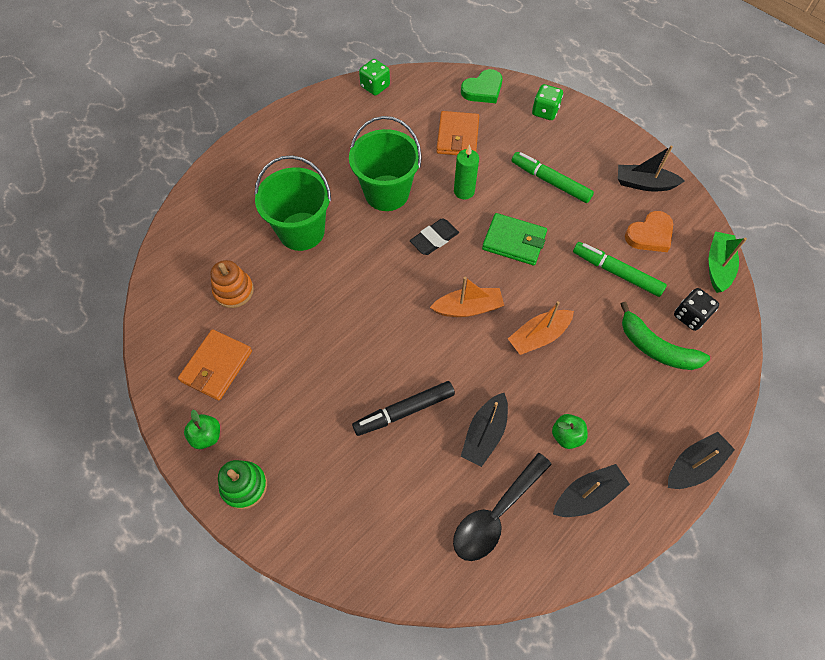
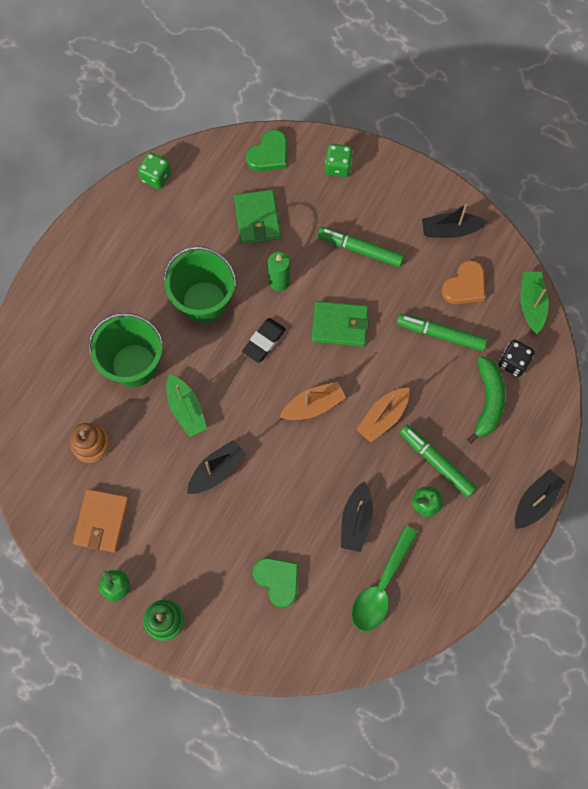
camera: 15 degrees left, 10 degrees up
black marker [352,381,455,436] -> none
orange wallet [436,111,479,155] -> green wallet [234,189,281,244]
black spoon [453,453,552,561] -> green spoon [352,526,418,631]
black boat [553,464,630,517] -> black boat moved to [187,440,246,494]
green banana [621,302,710,370] -> green banana turned 105 degrees counterclockwise [467,357,505,444]
none -> green boat [166,374,207,437]
none -> green heart [253,558,298,608]
none -> green marker [400,425,477,498]

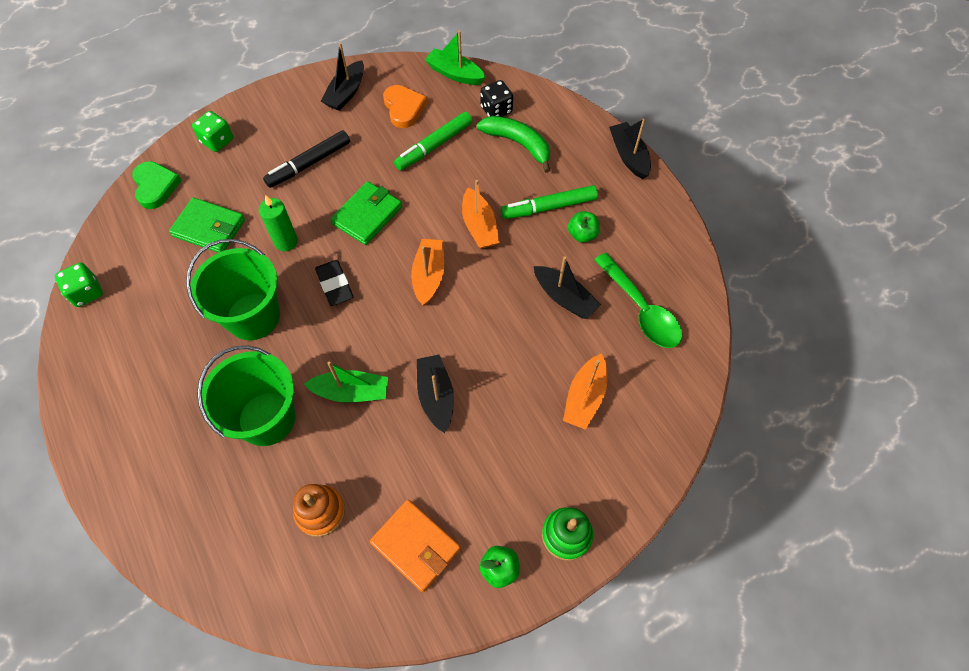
camera: 60 degrees left, 10 degrees down
green heart [253,558,298,608] -> orange boat [563,353,607,430]
green marker [318,227,404,267] -> black marker [263,130,350,188]

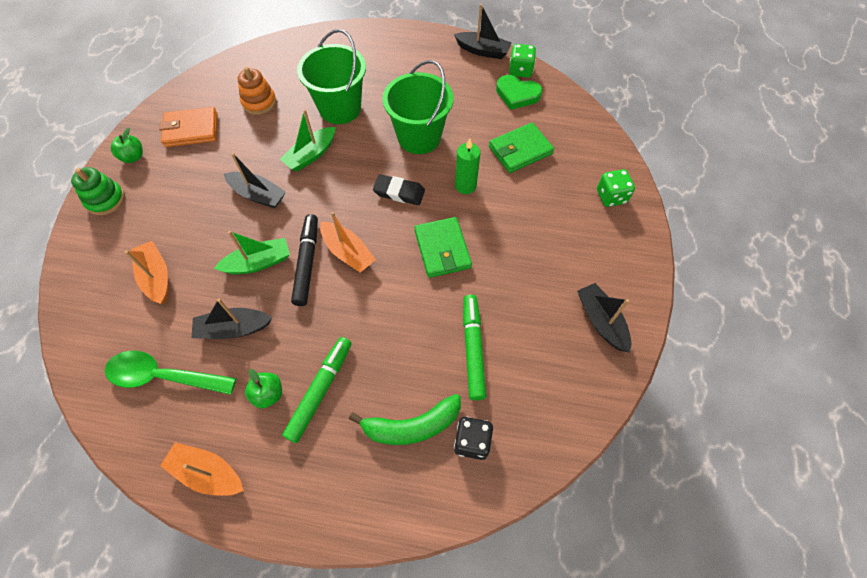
camera: 130 degrees right, 0 degrees up
green heart [132,161,182,209] -> green heart moved to [496,75,542,110]
black marker [263,130,350,188] -> black marker moved to [291,214,318,306]
orange heart [383,85,427,128] -> none
green boat [425,30,486,85] -> green boat moved to [214,231,290,274]
orange boat [462,180,500,249] -> orange boat moved to [160,442,244,496]
black boat [609,119,651,179] -> black boat moved to [454,4,512,59]

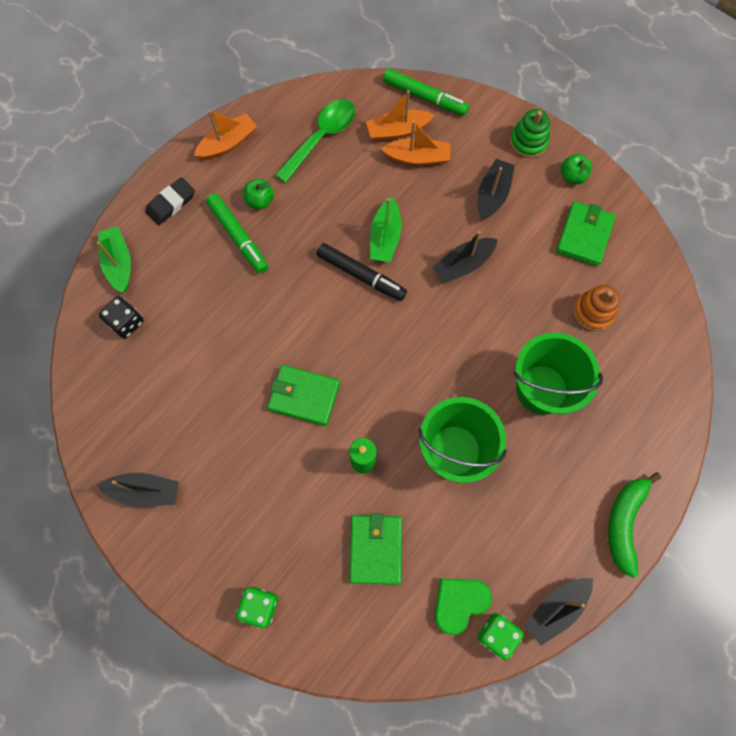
camera: 120 degrees right, 10 degrees up
orange wallet [159,107,217,147] -> green wallet [556,201,616,266]
black boat [191,299,272,339] -> black boat moved to [478,159,515,221]
green boat [280,109,335,172] -> green boat moved to [97,226,131,293]
orange boat [320,212,376,273] -> orange boat moved to [366,90,434,141]
green banana [349,394,461,445] -> green banana moved to [608,472,661,578]
black eraser [373,174,425,205] -> black eraser moved to [145,177,195,225]
green marker [463,295,486,401] -> green marker moved to [383,68,469,116]

